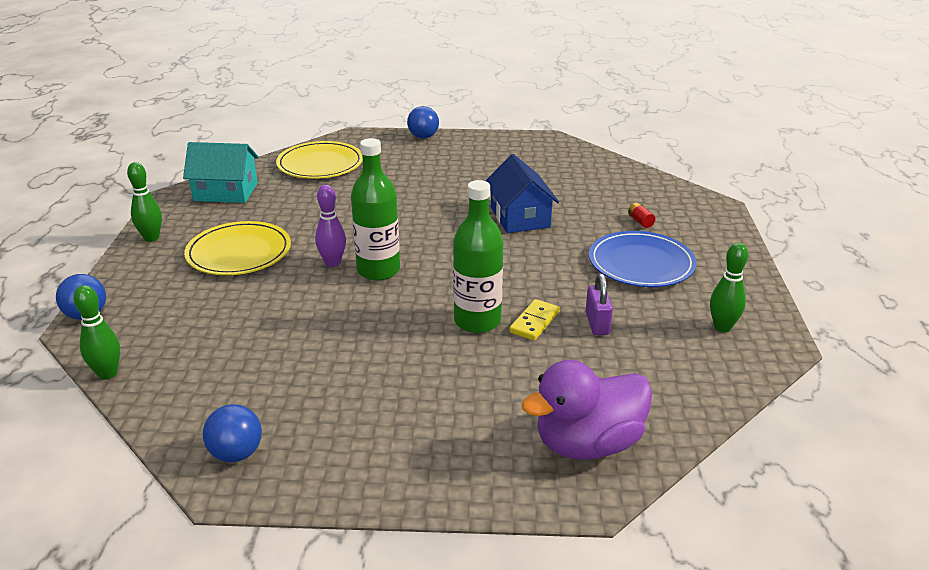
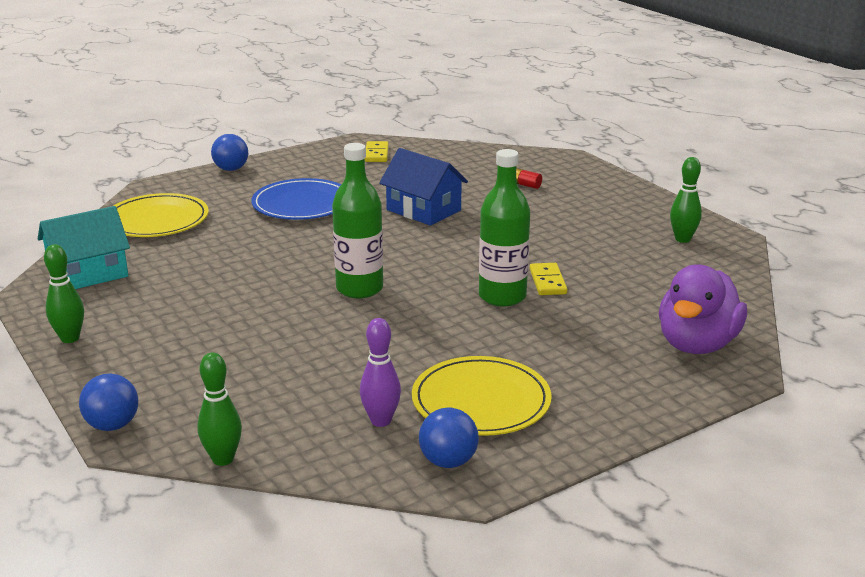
camera: 35 degrees left, 5 degrees down
yellow plate [184,221,291,275] -> yellow plate moved to [412,356,551,436]
purple bowling pin [315,185,346,267] -> purple bowling pin moved to [360,318,401,427]
purple padlock [586,273,613,335] -> none
blue plate [589,231,697,287] -> blue plate moved to [251,178,341,220]
none -> yellow domino [365,141,389,162]

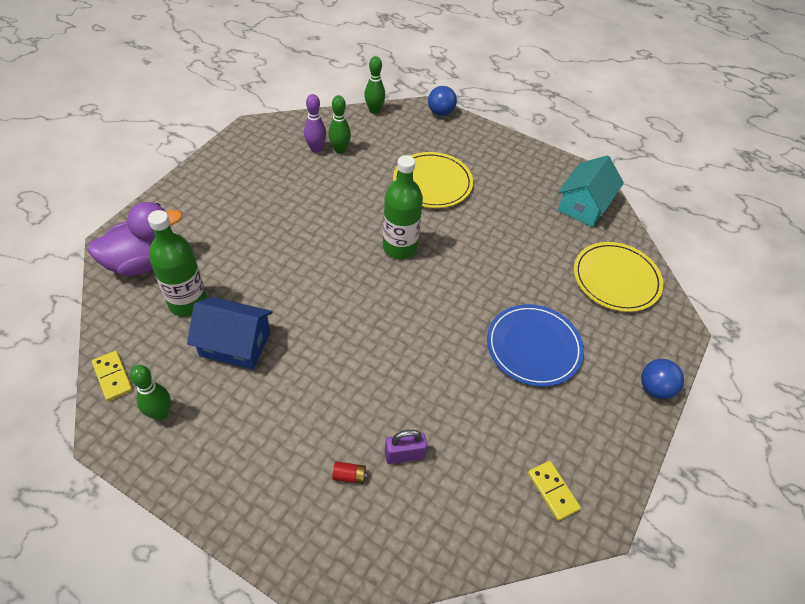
camera: 150 degrees right, 25 degrees up
green bowling pin [44,244,84,343] -> green bowling pin moved to [328,95,351,154]
blue house [379,148,468,226] -> blue house moved to [187,297,273,370]
yellow plate [412,356,551,436] -> yellow plate moved to [393,152,473,208]
blue ball [419,408,479,468] -> none
green bottle [479,149,530,307] -> green bottle moved to [148,210,207,317]
yellow domino [530,263,567,295] -> yellow domino moved to [92,351,133,401]
purple duck [659,265,747,354] -> purple duck turned 60 degrees clockwise [88,202,183,276]
none -> purple padlock [385,430,427,464]

